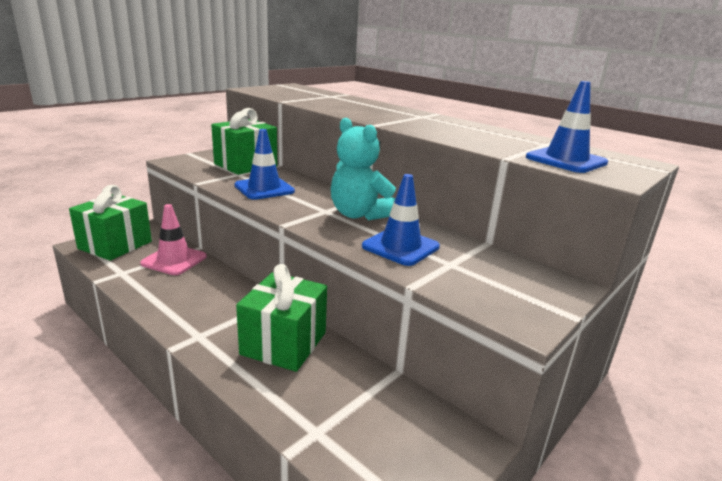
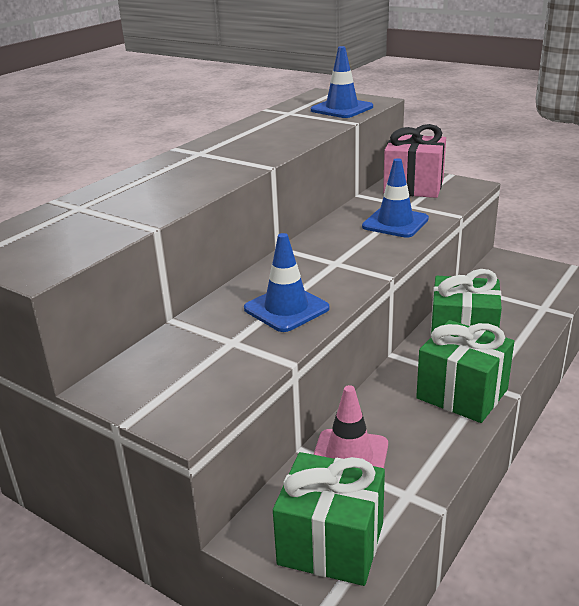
camera: 95 degrees left, 5 degrees up
green gift [211,108,277,175] -> green gift moved to [416,320,514,423]
turquoise teddy bear [331,118,396,220] -> none
none -> pink gift [383,124,446,198]

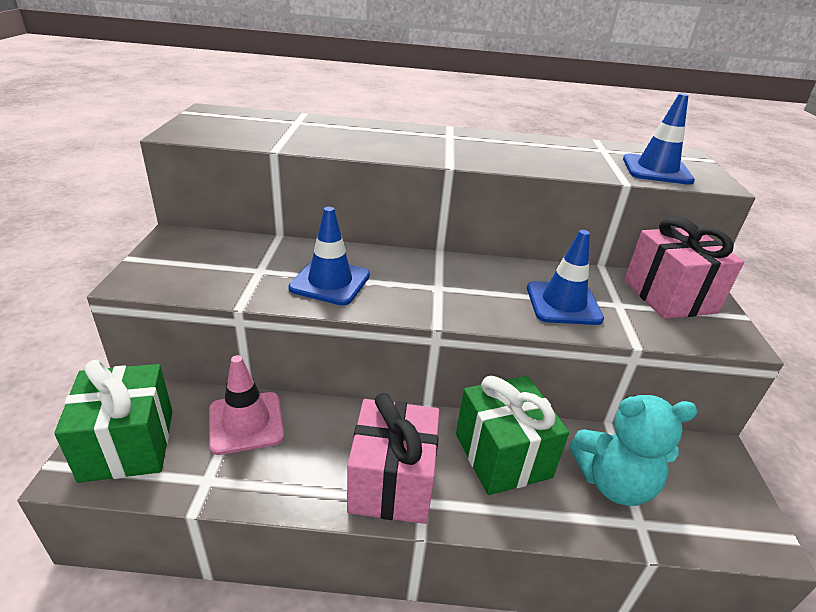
camera: 55 degrees right, 5 degrees up
green gift [416,320,514,423] -> pink gift [347,393,439,524]
none -> turquoise teddy bear [569,395,698,506]

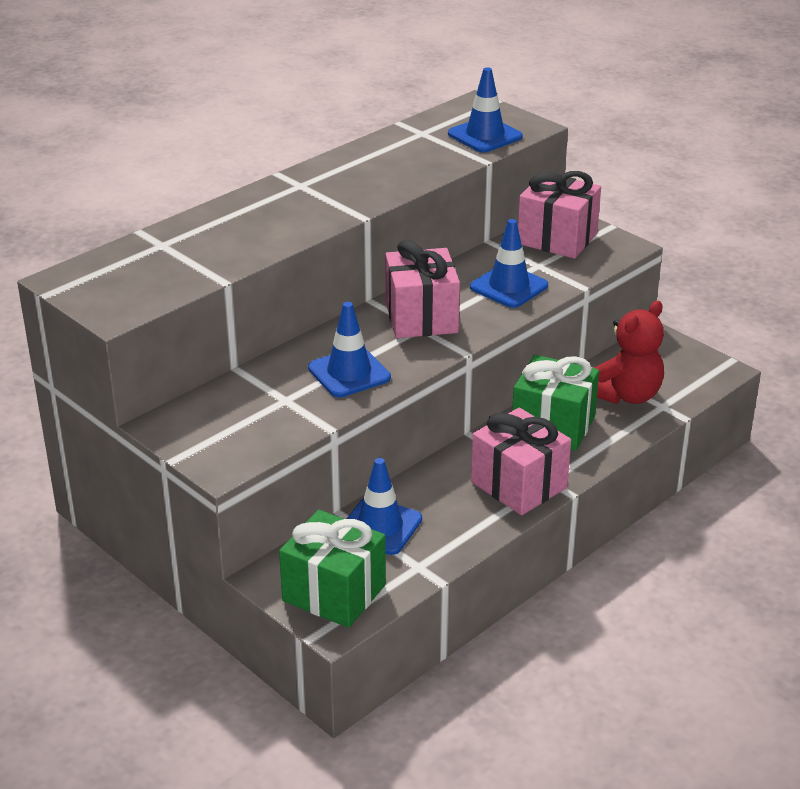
camera: 45 degrees left, 0 degrees up
pink traffic cone [209,355,284,455] -> blue traffic cone [347,458,422,555]
turquoise teddy bear [569,395,698,506] -> red teddy bear [595,301,664,404]
none -> pink gift [385,239,460,338]

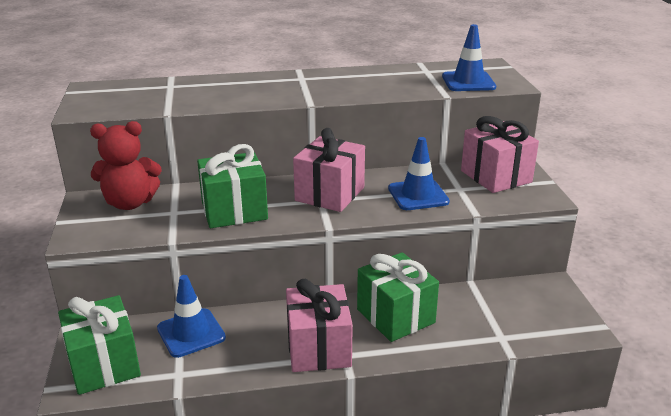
camera: 35 degrees right, 5 degrees down
blue traffic cone [308,302,391,397] -> green gift [197,144,268,228]
red teddy bear [595,301,664,404] -> red teddy bear moved to [90,121,161,210]

